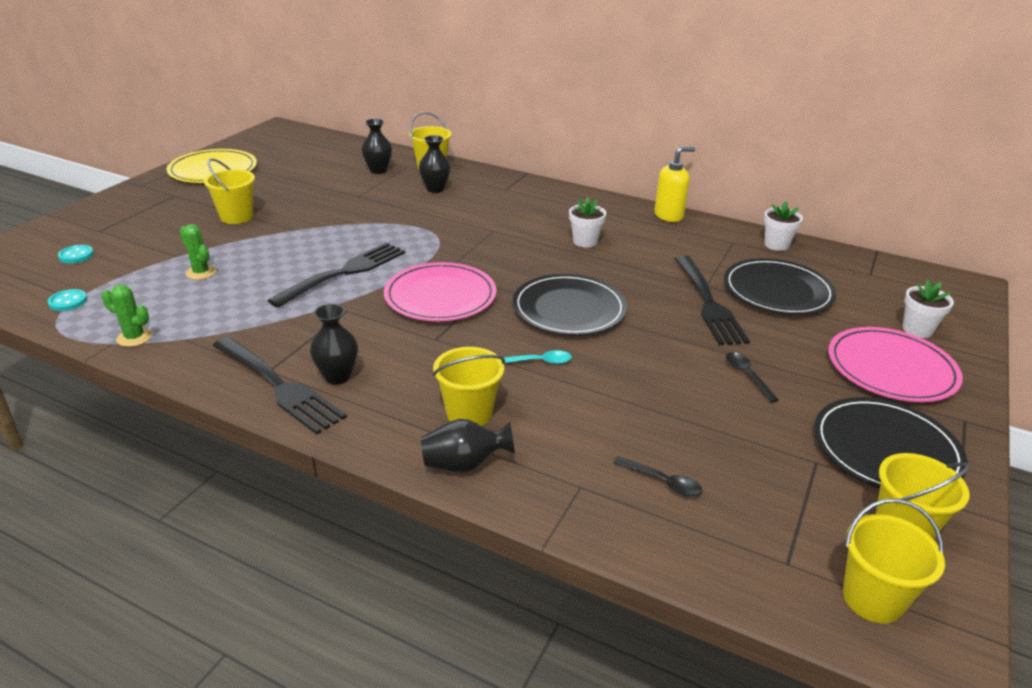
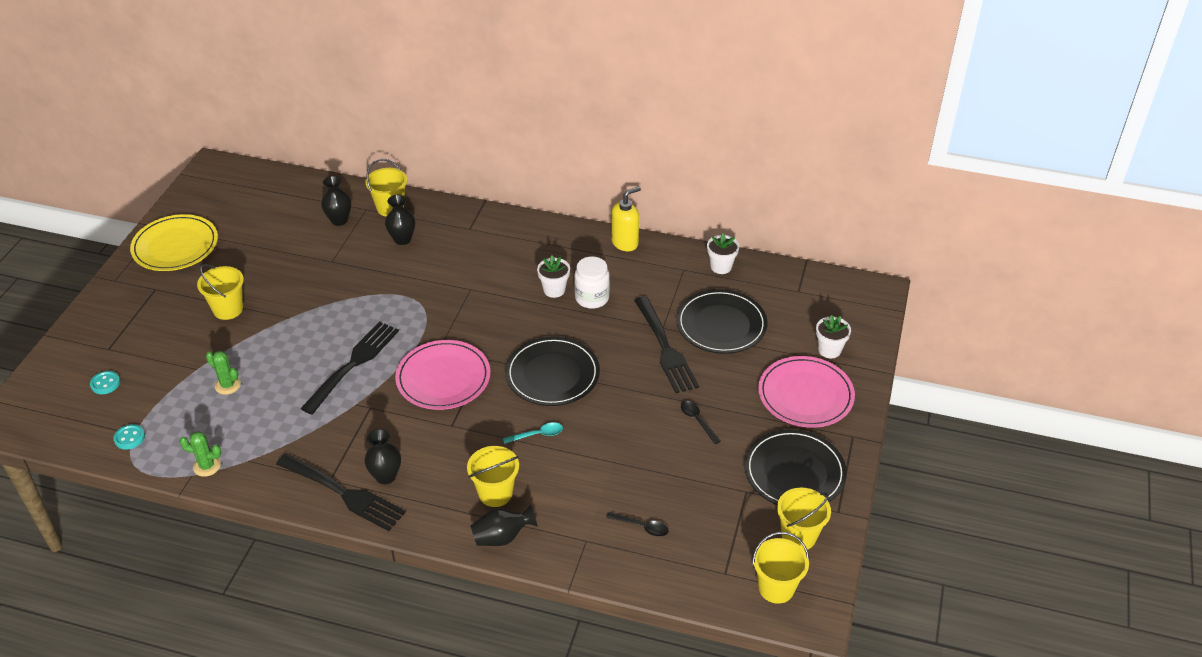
camera: 10 degrees left, 10 degrees up
none -> white jar [574,256,610,309]

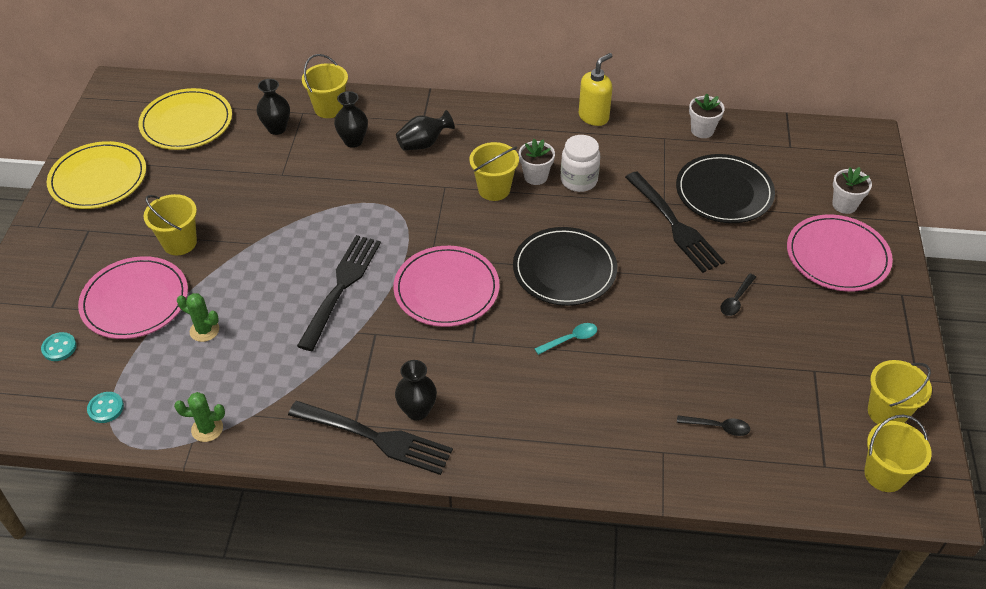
camera: 10 degrees left, 5 degrees up
yellow bucket [467,446,519,507] -> yellow bucket moved to [470,142,519,201]
black vase [471,504,538,546] -> black vase moved to [396,110,455,151]
black spoon [681,401,721,444] -> black spoon turned 105 degrees counterclockwise [720,274,756,316]
black plate [745,429,847,505] -> none
none -> pink plate [78,256,188,339]
none -> yellow plate [138,88,232,150]

